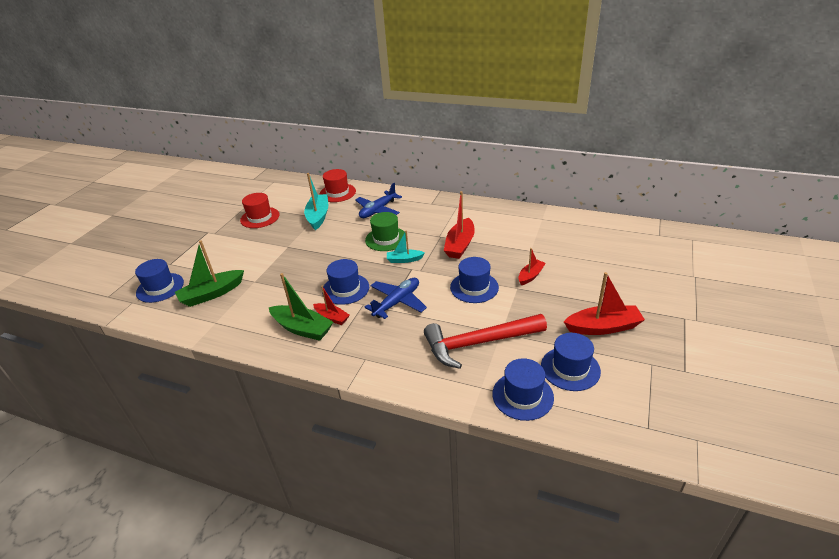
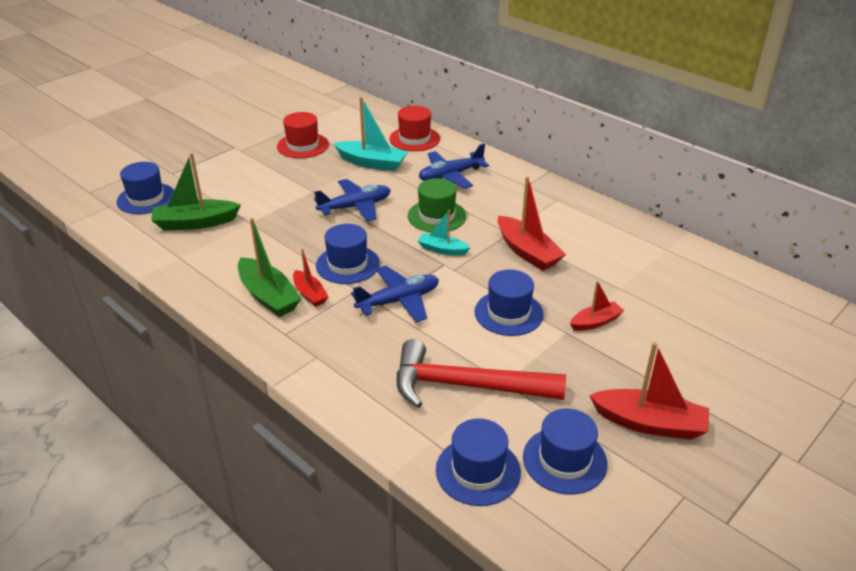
camera: 20 degrees right, 0 degrees up
turquoise boat [304,173,328,230] -> turquoise boat turned 90 degrees clockwise [334,97,408,171]
red boat [444,191,475,259] -> red boat turned 75 degrees counterclockwise [498,176,566,271]
none -> blue plane [314,179,391,221]

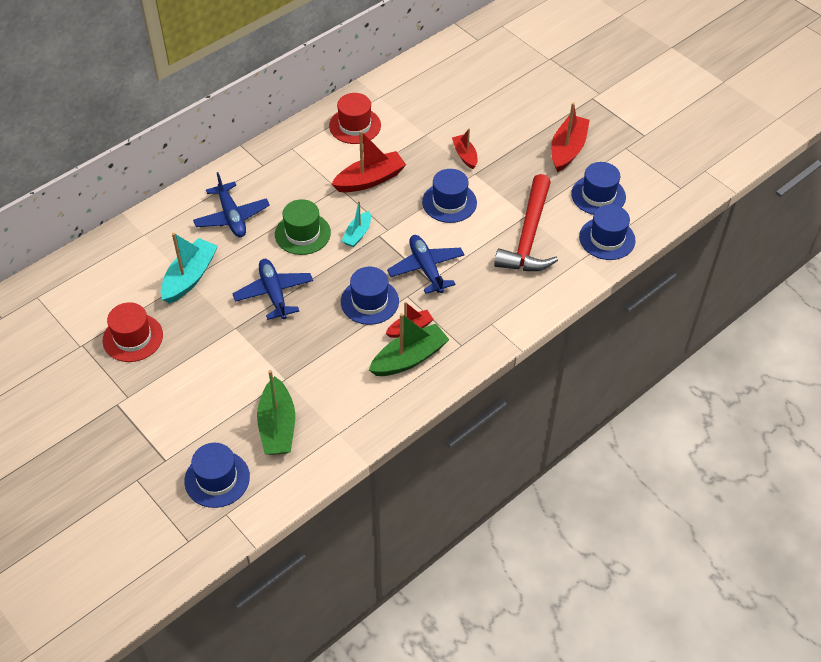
camera: 85 degrees left, 15 degrees up
red hat [389,106,440,151] -> red hat moved to [329,93,381,144]

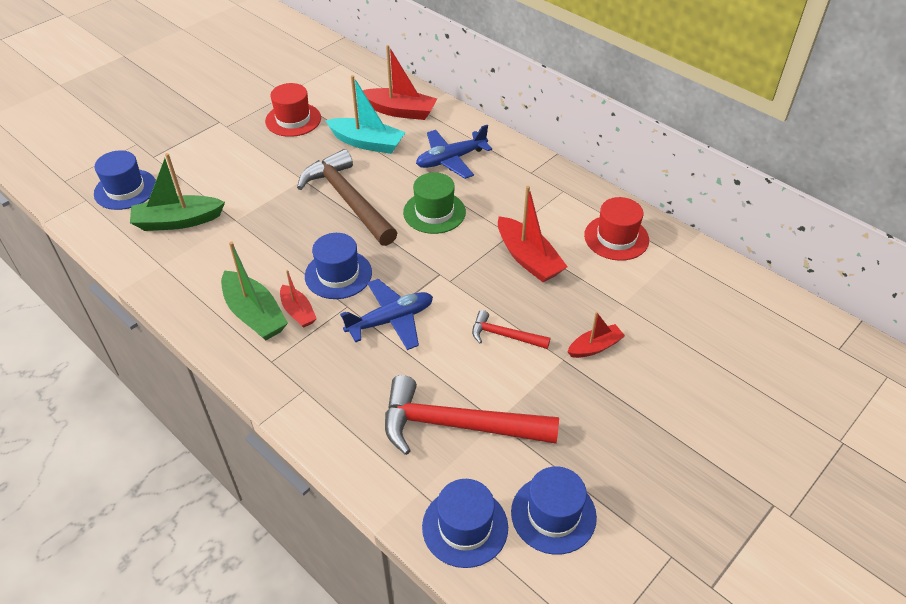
camera: 85 degrees right, 5 degrees down
blue plane [232,259,313,320] -> brown hammer [297,149,397,246]
turquoise boat [342,201,371,248] -> none
blue hat [422,169,477,223] -> red hammer [472,310,550,349]
red boat [551,102,590,172] -> red boat moved to [363,45,437,120]

